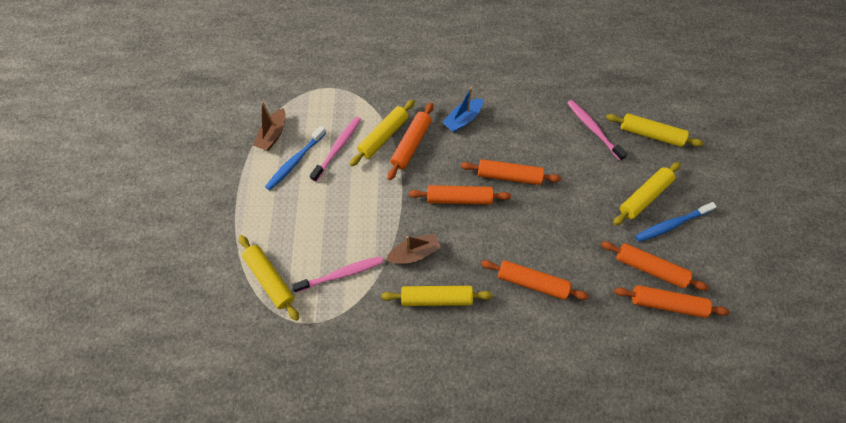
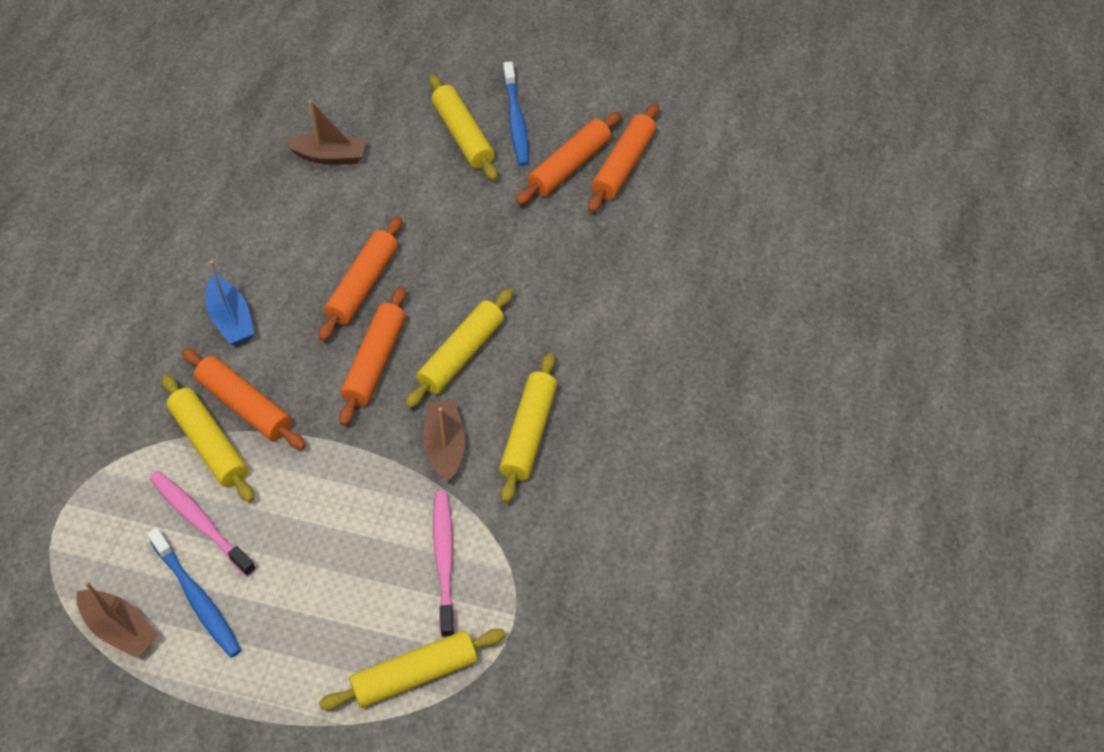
camera: 75 degrees left, 10 degrees down
orange rolling pin [481,260,589,300] -> none
pink toothbrush [567,100,628,161] -> brown boat [284,100,366,164]
yellow rolling pin [606,113,704,147] -> yellow rolling pin moved to [405,288,513,408]

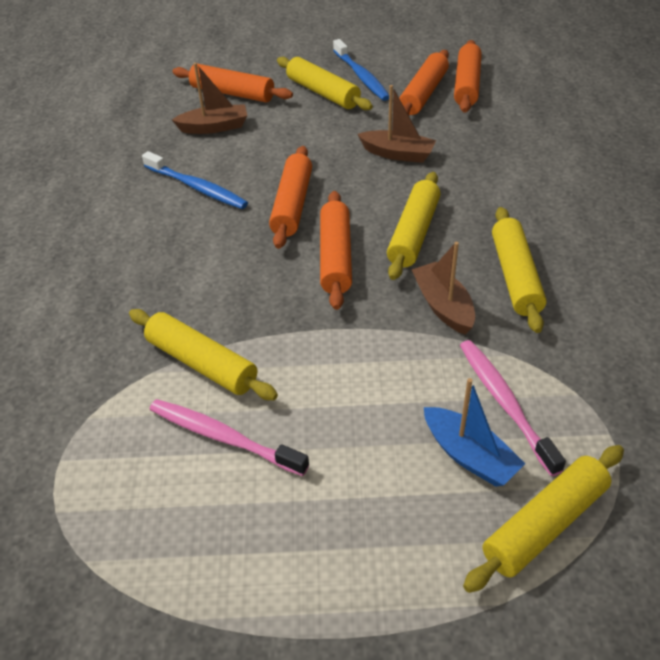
camera: 15 degrees left, 10 degrees down
brown boat [76,581,159,658] -> brown boat moved to [358,85,436,163]
blue toothbrush [147,528,241,658] -> blue toothbrush moved to [142,151,248,209]
orange rolling pin [182,348,306,450] -> orange rolling pin moved to [172,64,293,102]
blue boat [205,261,254,345] -> blue boat moved to [424,378,525,487]

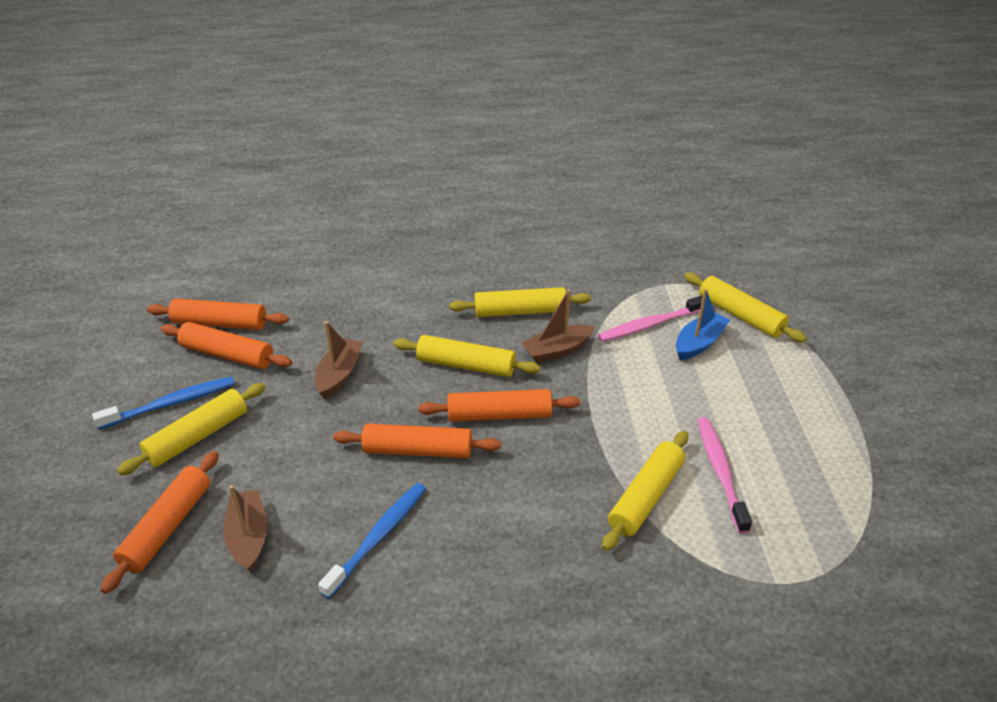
camera: 95 degrees left, 5 degrees down
pink toothbrush [150,399,309,476] -> pink toothbrush turned 150 degrees clockwise [698,417,752,534]

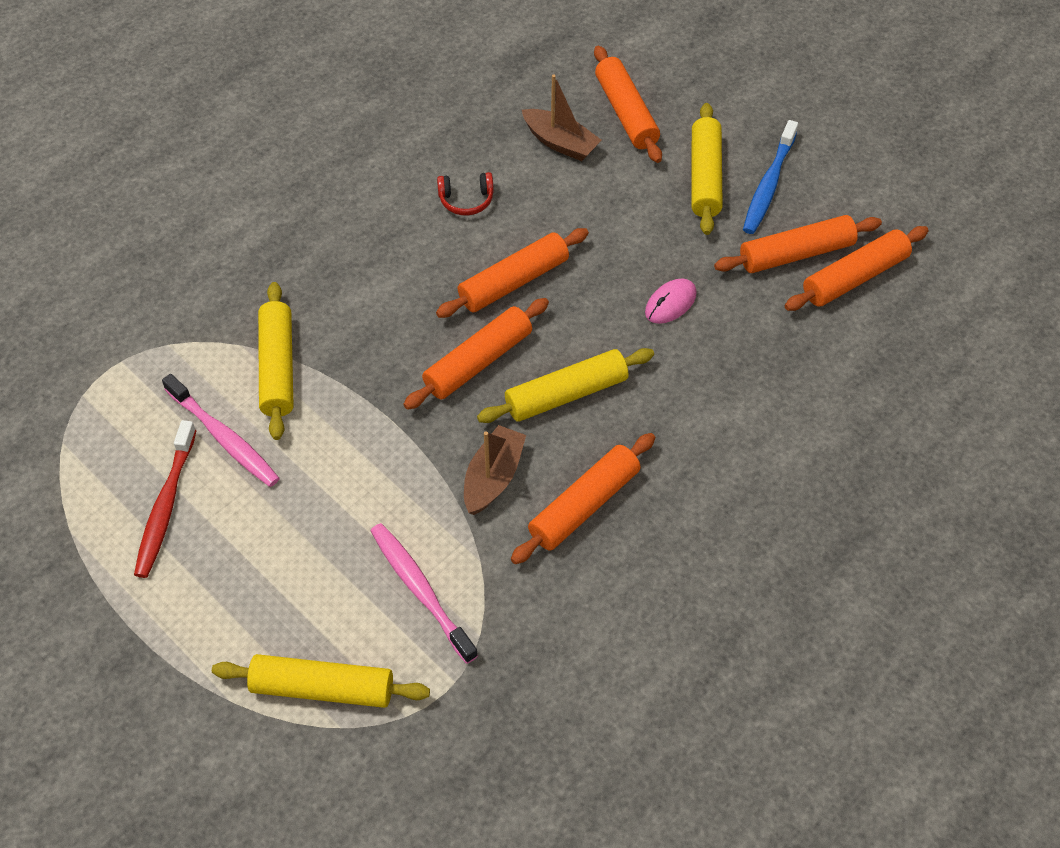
camera: 140 degrees right, 15 degrees up
brown boat [315,321,363,399] -> pink mouse [645,278,697,324]
blue toothbrush [318,483,426,599] -> red headphones [437,172,494,215]
yellow rolling pin [449,287,591,317] -> orange rolling pin [511,433,655,564]
pink toothbrush [598,295,703,342] -> pink toothbrush turned 60 degrees counterclockwise [370,523,478,664]
blue boat [676,289,730,360] -> none
none -> red toothbrush [134,420,196,578]

